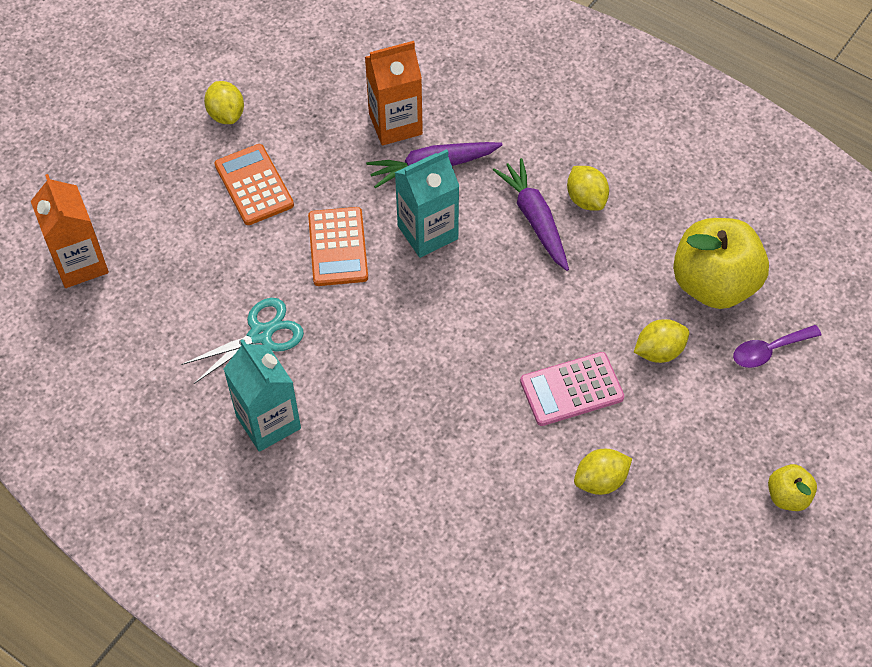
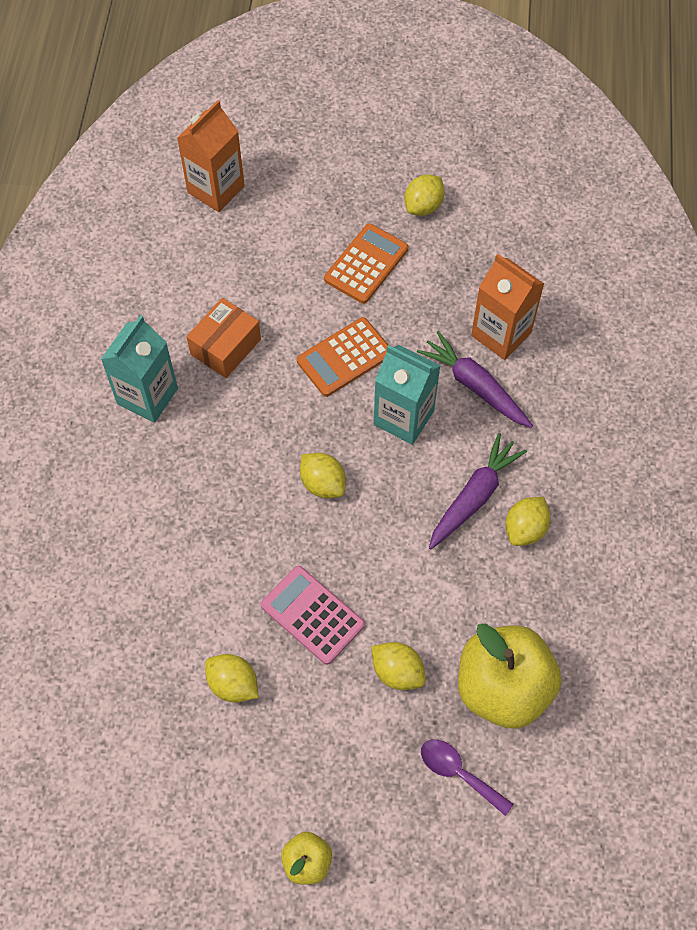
camera: 60 degrees right, 5 degrees up
turquoise scissors [181,298,304,384] -> orange box [186,298,261,378]
none -> yellow lemon [300,453,346,498]

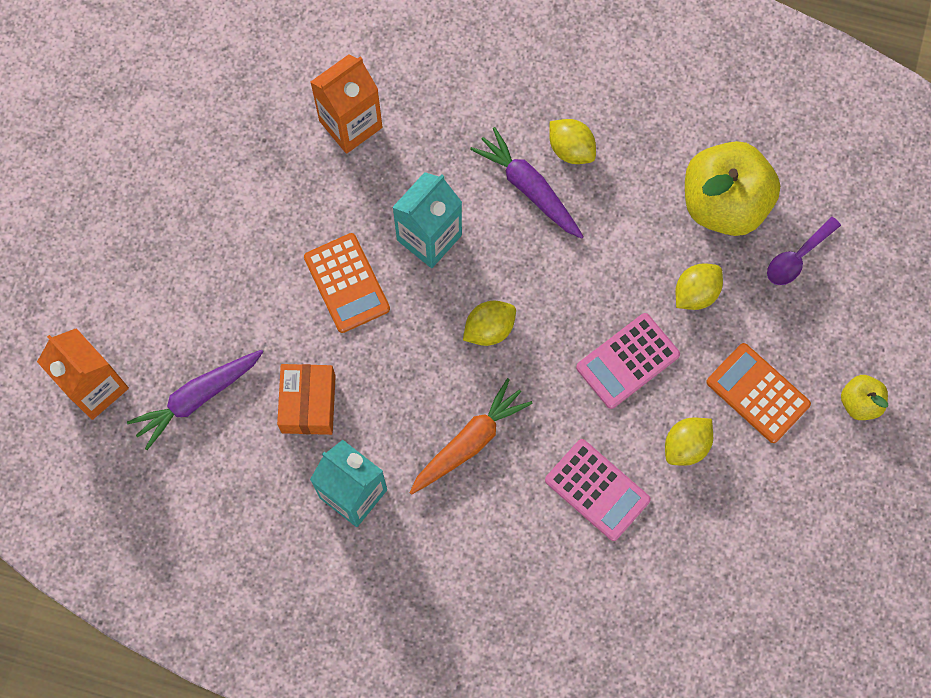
camera: 80 degrees left, 10 degrees up
orange box [186,298,261,378] -> orange box turned 45 degrees clockwise [277,364,336,435]
orange calculator [324,223,408,304] -> orange calculator moved to [706,343,811,443]
yellow lemon [404,175,445,216] -> none
purple carrot [417,331,533,428] -> purple carrot moved to [127,350,263,450]
none -> orange carrot [409,378,533,495]
none -> pink calculator [545,439,651,541]

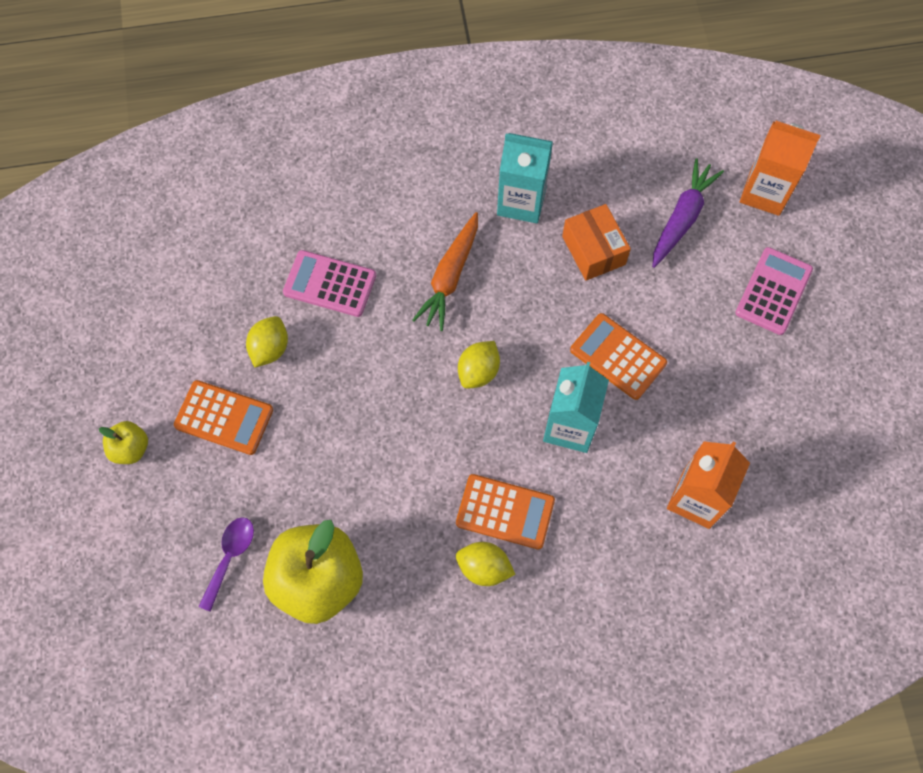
camera: 155 degrees right, 5 degrees down
purple carrot [470,127,584,239] -> orange calculator [456,474,555,550]
pink calculator [576,313,680,409] -> pink calculator moved to [735,247,813,335]
yellow lemon [676,263,723,310] -> none

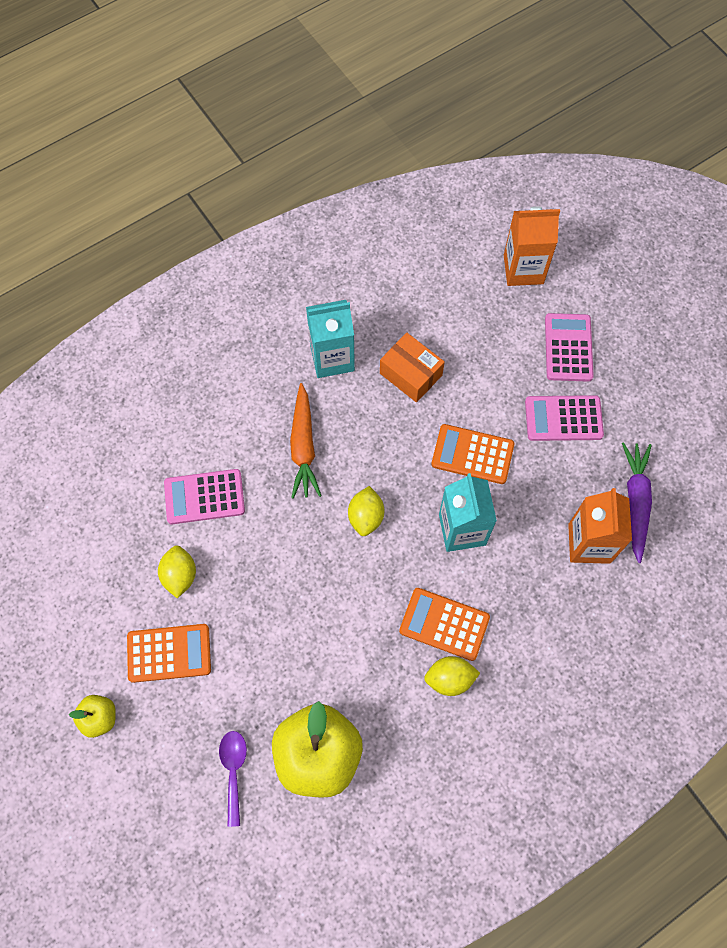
camera: 25 degrees left, 0 degrees up
orange calculator [456,474,555,550] -> orange calculator turned 150 degrees counterclockwise [399,588,490,661]
purple carrot [652,158,724,268] -> purple carrot moved to [622,442,652,563]
none -> pink calculator [525,395,604,441]

